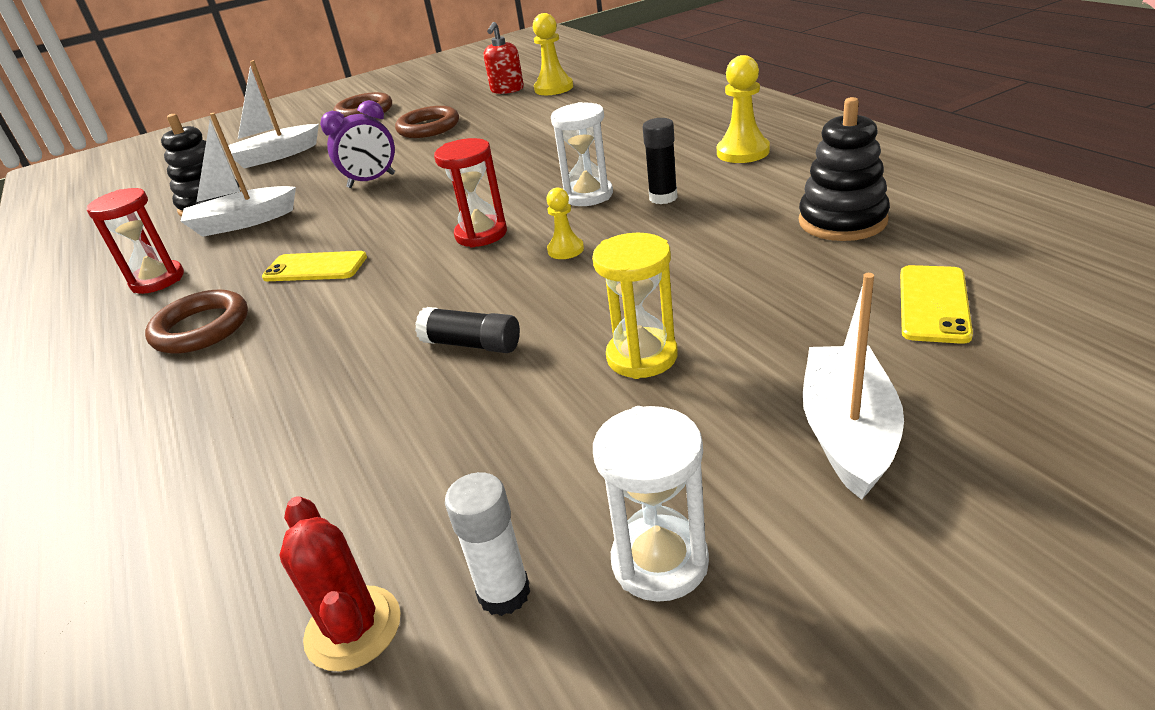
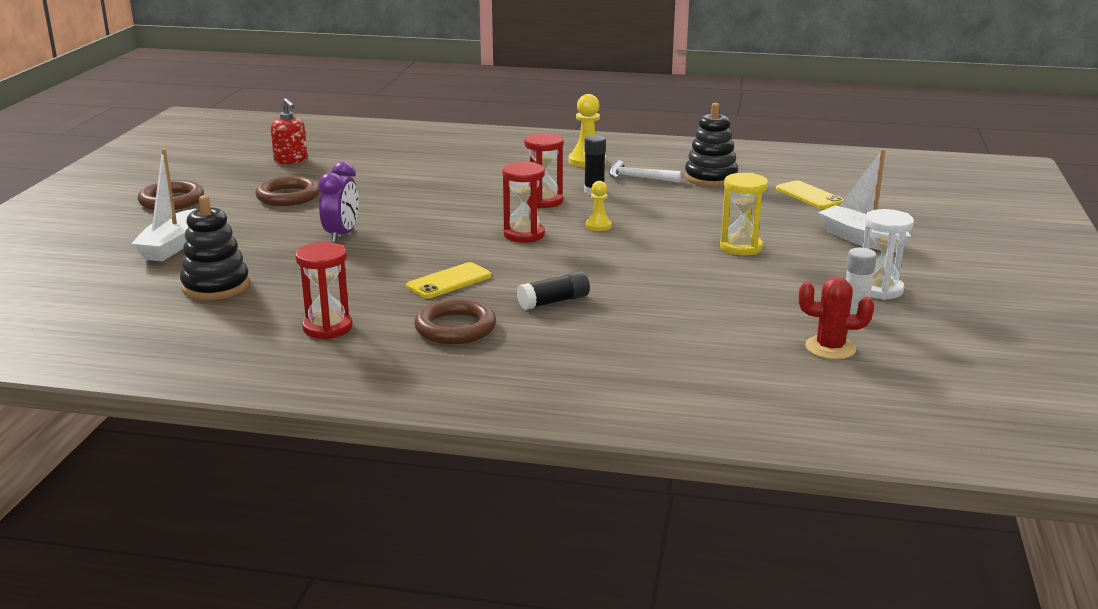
camera: 55 degrees left, 10 degrees down
white boat [180,113,296,237] -> none
black glue stick [415,307,520,353] -> black glue stick moved to [517,271,590,310]
yellow pawn [533,13,573,95] -> none
white hourglass [551,102,613,206] -> red hourglass [524,133,564,208]
none -> white hammer [609,160,681,183]

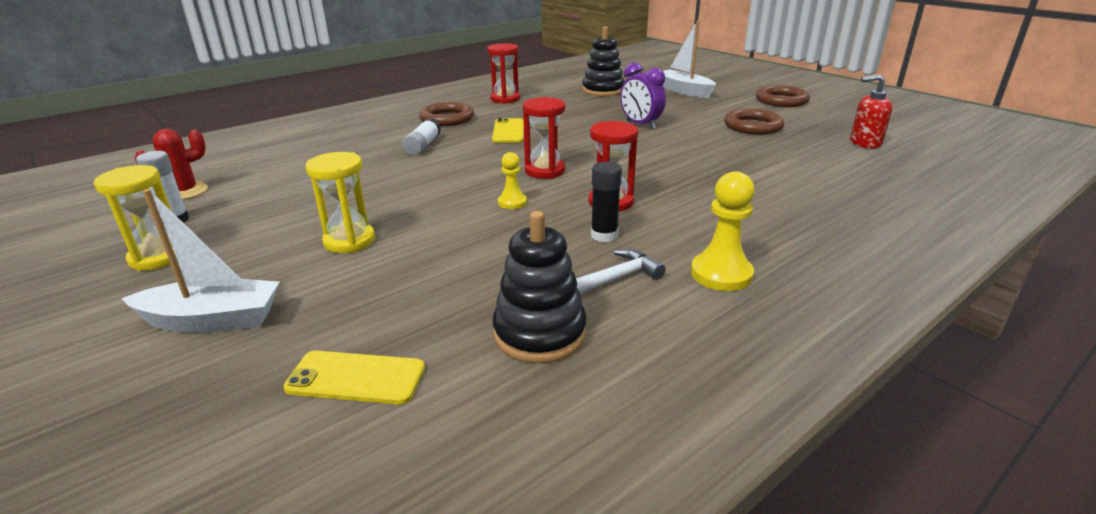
camera: 130 degrees right, 5 degrees up
black glue stick [517,271,590,310] -> white glue stick [402,118,441,155]
white hourglass [863,209,914,300] -> yellow hourglass [94,165,177,271]

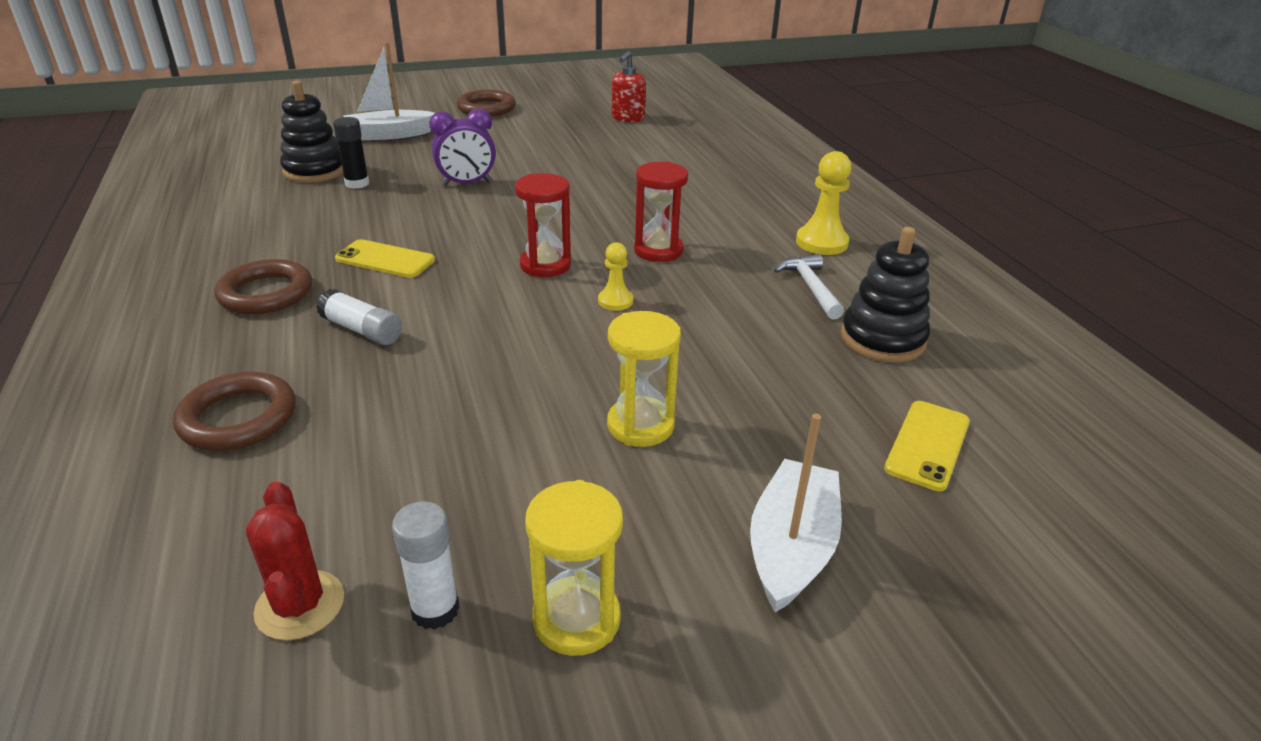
camera: 70 degrees left, 5 degrees up
red hourglass [487,43,520,104] -> none
black glue stick [591,162,622,242] -> black glue stick moved to [333,117,369,189]
brown ring [724,108,784,135] -> brown ring moved to [173,372,296,451]

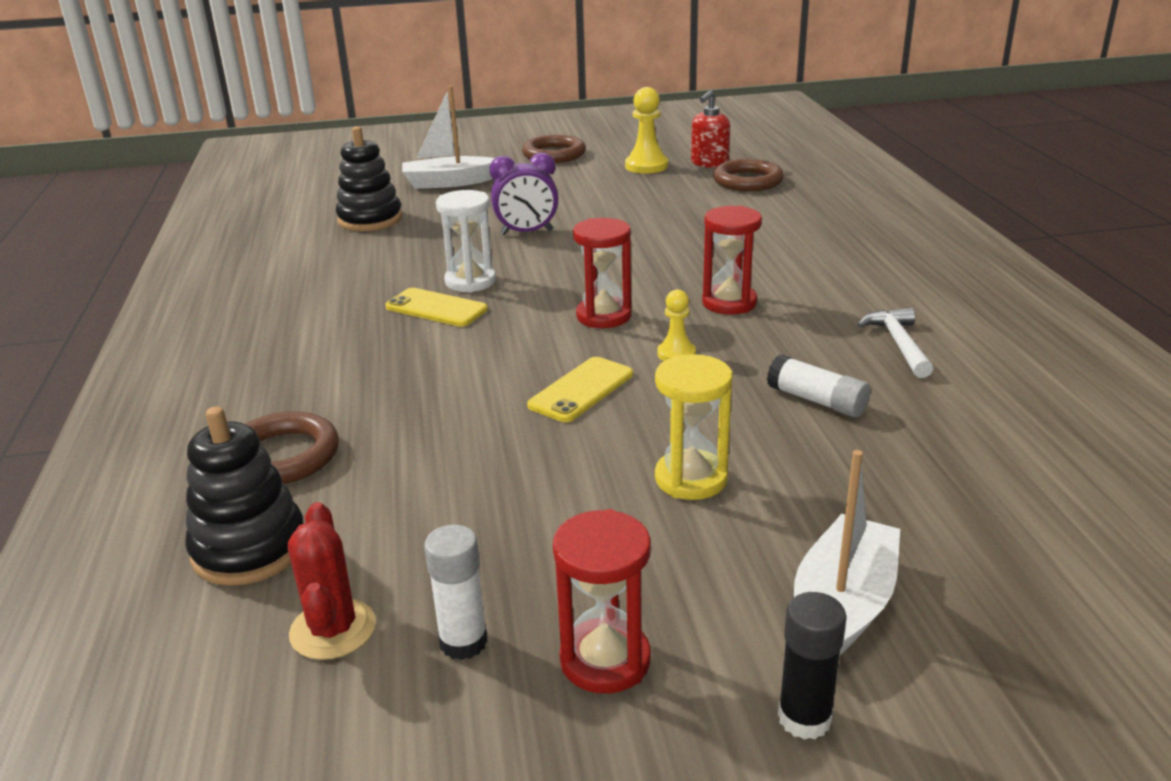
camera: 10 degrees right, 5 degrees down
brown ring [214,259,312,314] -> brown ring moved to [713,159,784,191]
white glue stick [316,289,402,345] -> white glue stick moved to [767,354,871,417]
black glue stick [333,117,369,189] -> black glue stick moved to [778,592,847,740]
yellow hourglass [525,480,623,656] -> red hourglass [553,509,651,694]
yellow pawn [796,151,852,255] -> yellow pawn moved to [625,87,668,173]
black stacking toy [841,227,930,362] -> black stacking toy moved to [185,406,303,586]
yellow phone [884,401,970,491] -> yellow phone moved to [527,357,633,422]
none -> white hourglass [436,190,496,293]

